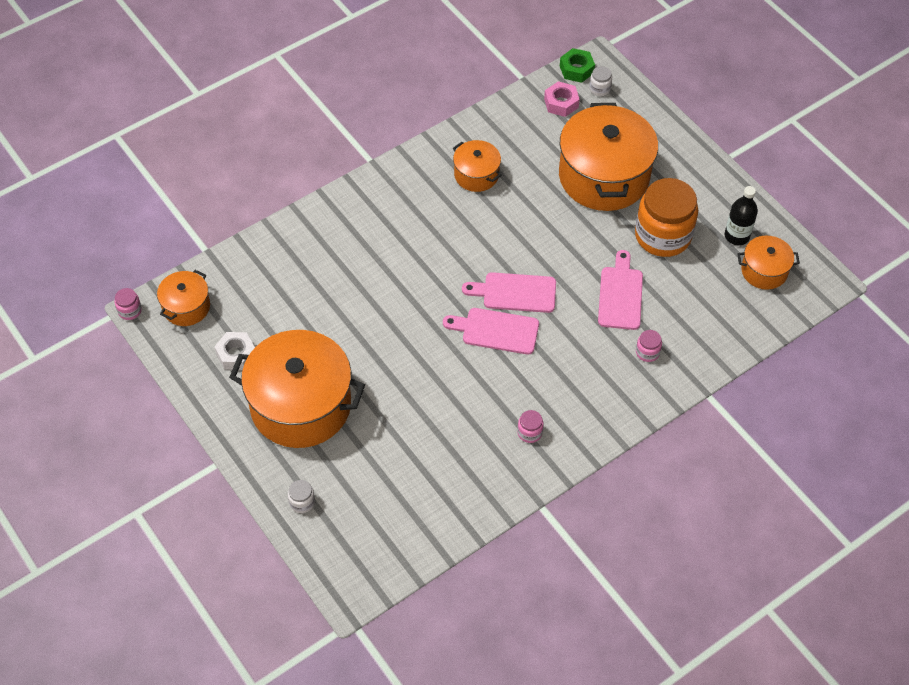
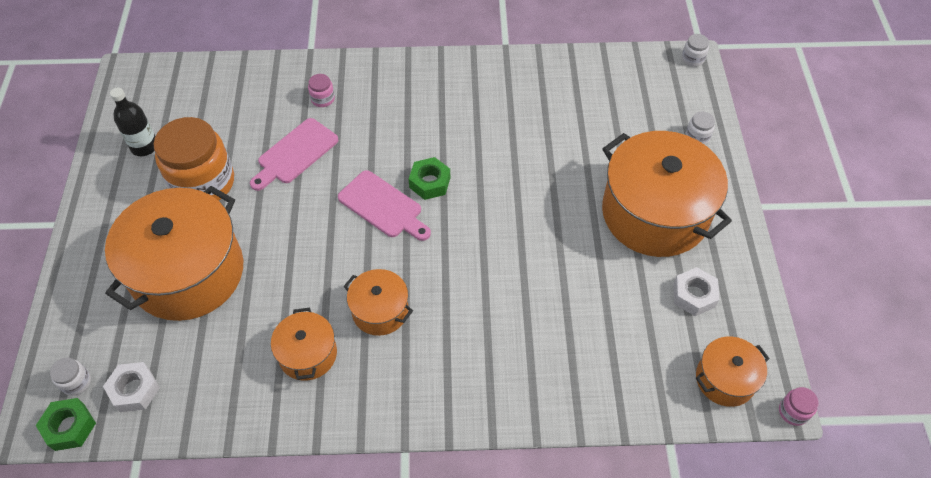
camera: 145 degrees left, 0 degrees up
pink cutting board [443,308,539,355] -> green nut [409,157,450,200]
pink jar [517,410,544,443] -> none
pink nut [544,81,580,117] -> white nut [103,362,160,412]
orange pot [737,236,800,290] -> orange pot moved to [343,269,413,336]
none -> white jar [682,34,709,67]

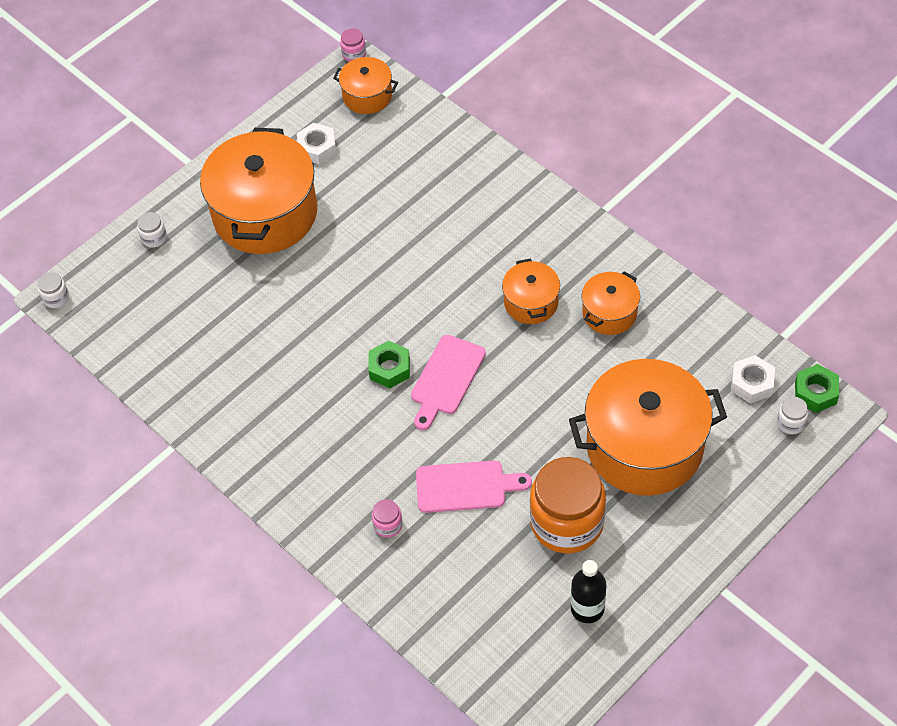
camera: 130 degrees left, 0 degrees up
pink cutting board [338,170,431,241] -> pink cutting board turned 150 degrees counterclockwise [411,335,486,430]

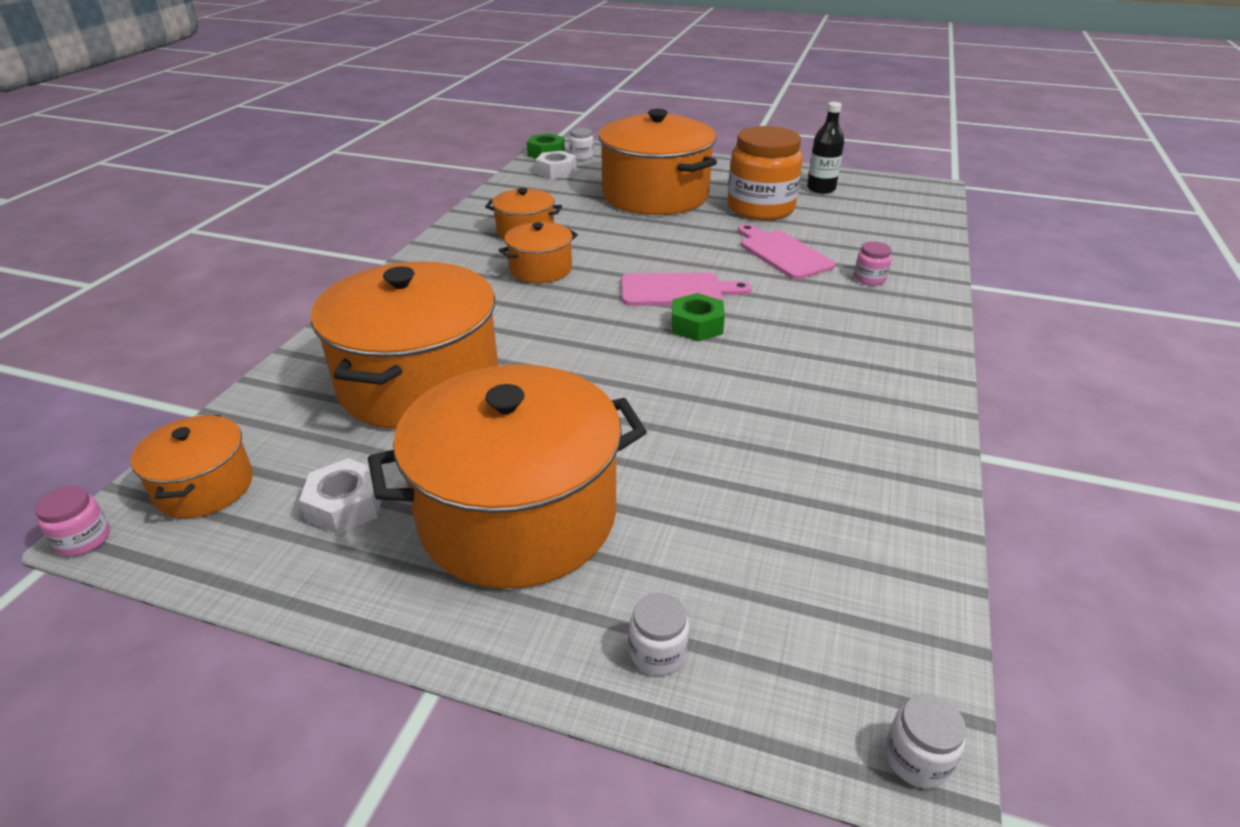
camera: 120 degrees left, 20 degrees down
none -> orange pot [311,261,498,429]

